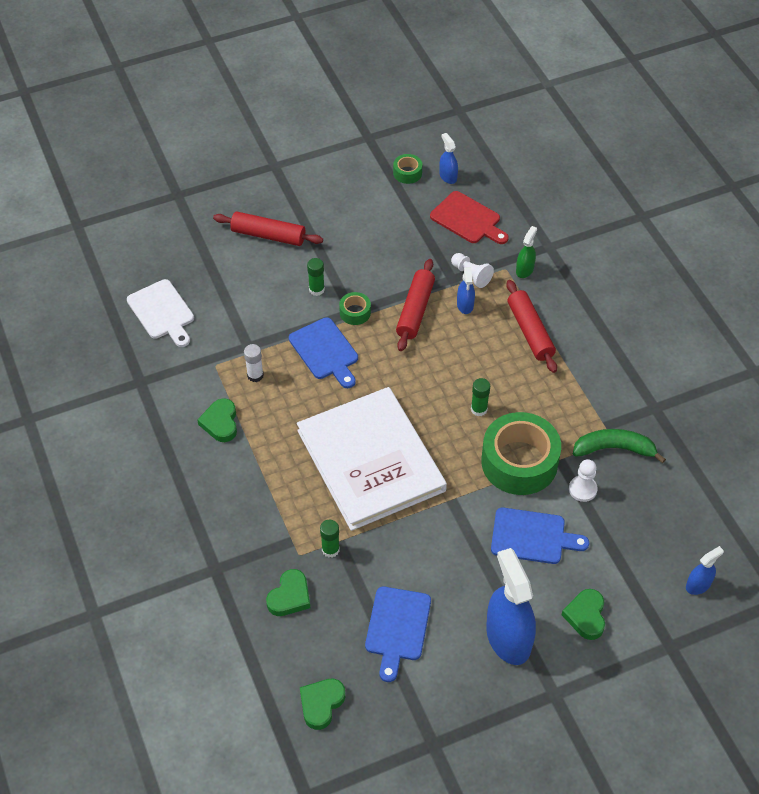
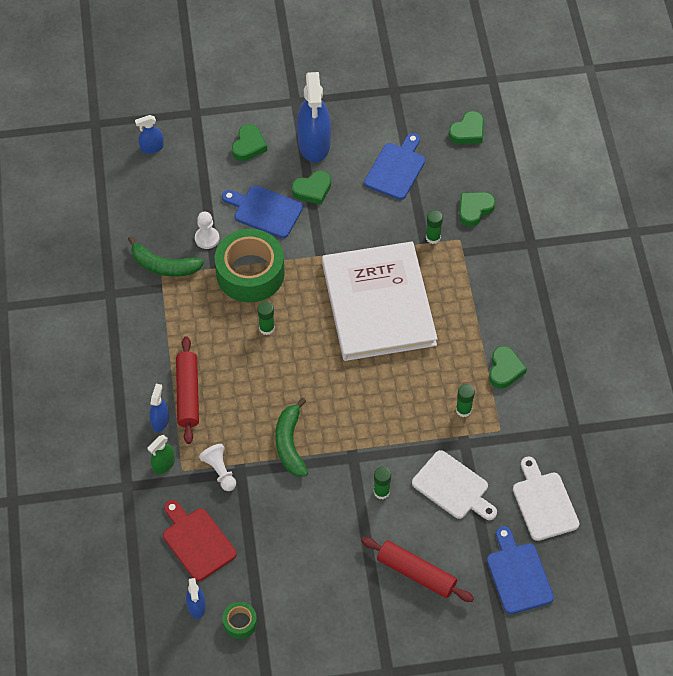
camera: 165 degrees left, 5 degrees up
white glue stick [244,344,264,382] -> green glue stick [456,384,475,417]
blue cutting board [289,317,358,388] -> blue cutting board moved to [487,526,554,614]
green tape [339,292,371,325] -> none
red rolling pin [396,259,435,351] -> green banana [275,398,308,477]
blue spray bottle [457,267,475,314] -> blue spray bottle moved to [149,384,169,432]
none -> green heart [292,171,331,205]
none -> white cutting board [412,450,497,520]

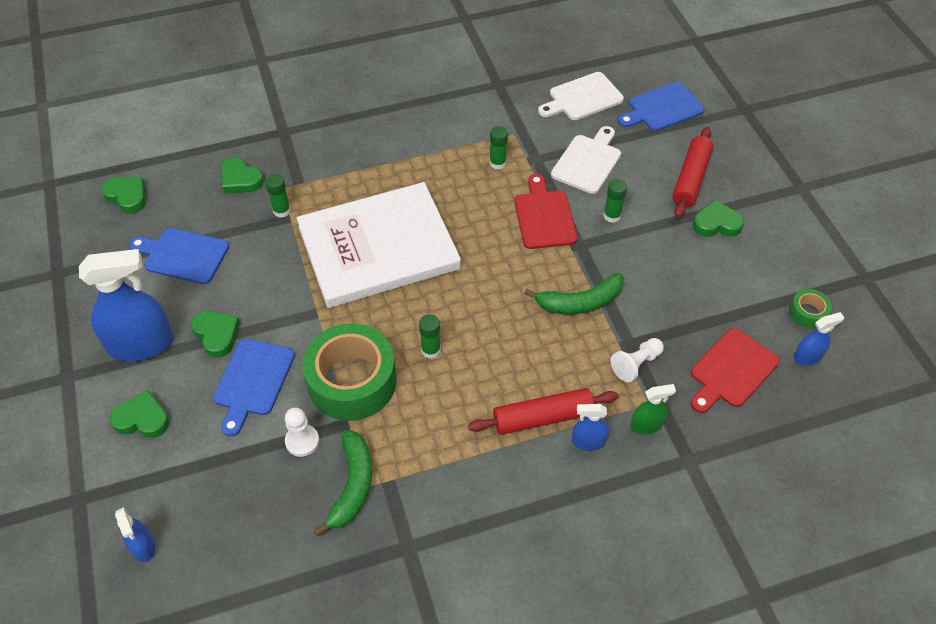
camera: 100 degrees left, 5 degrees down
green spray bottle [148,435,175,474] -> green spray bottle turned 45 degrees counterclockwise [631,384,676,435]
green heart [489,346,527,389] -> green heart moved to [693,200,744,237]
none -> red cutting board [514,174,577,249]

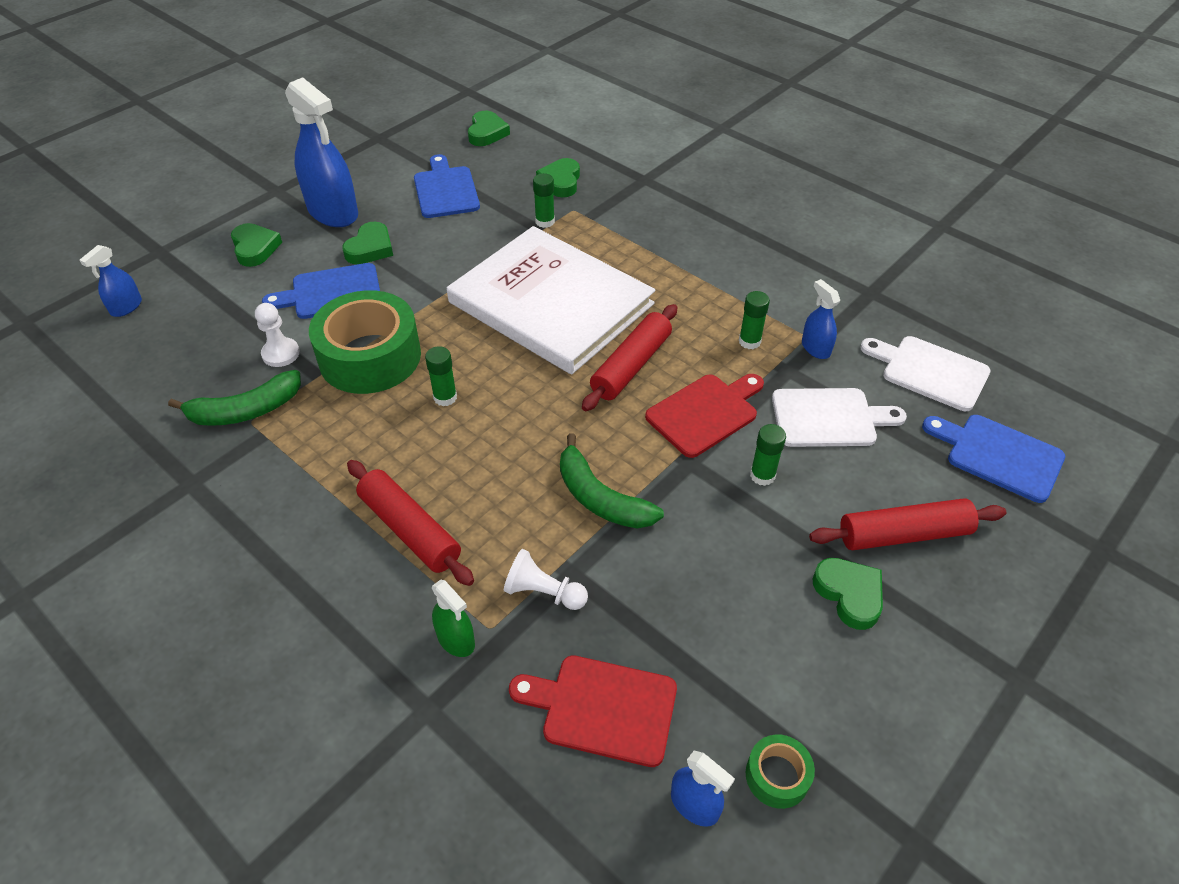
camera: 60 degrees right, 5 degrees down
blue spray bottle [572,404,609,451] -> blue spray bottle moved to [802,279,840,359]
none -> red rolling pin [582,304,677,411]

